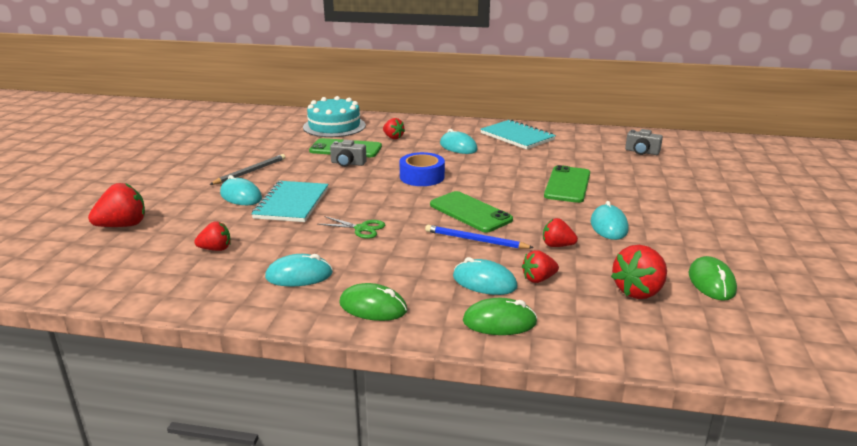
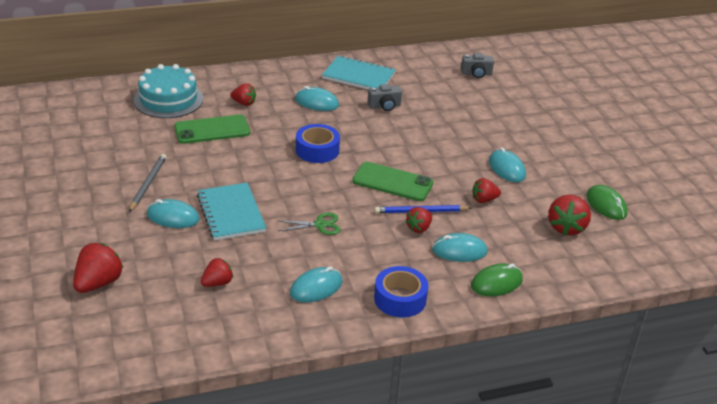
camera: 30 degrees left, 10 degrees up
grey camera [330,140,367,167] -> grey camera moved to [367,84,402,111]
green mouse [339,283,407,321] -> blue tape [374,266,428,318]
red strawberry [522,250,559,283] -> red strawberry moved to [405,207,432,233]
green phone [544,165,590,203] -> none

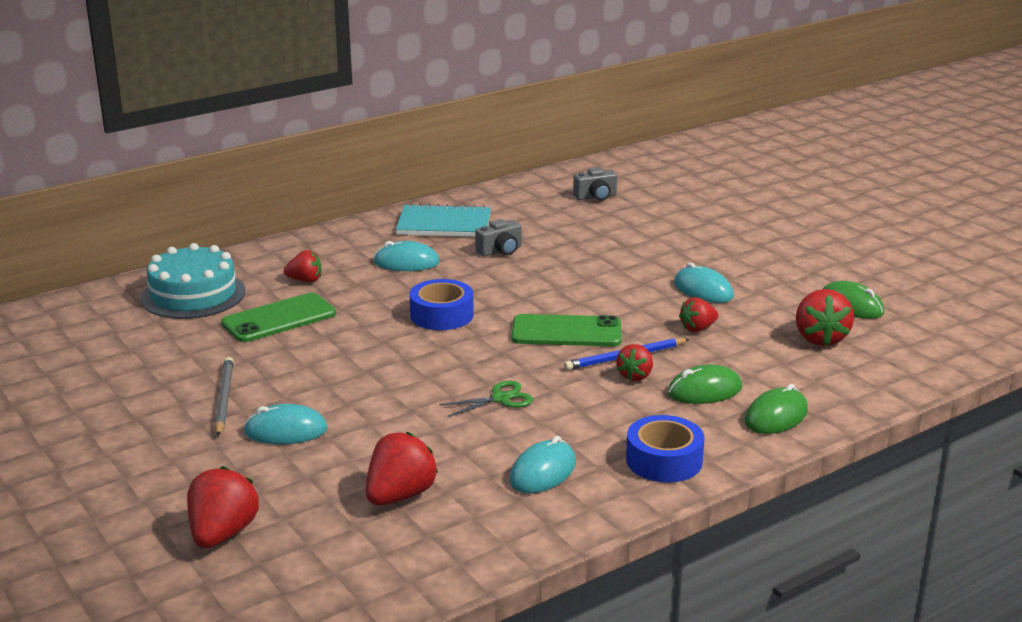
camera: 15 degrees left, 10 degrees down
turquoise notebook [197,183,266,241] -> none
red strawberry [201,258,233,287] -> red strawberry [366,432,438,506], size x1.60
turquoise mouse [432,233,487,262] -> green mouse [668,364,742,404]

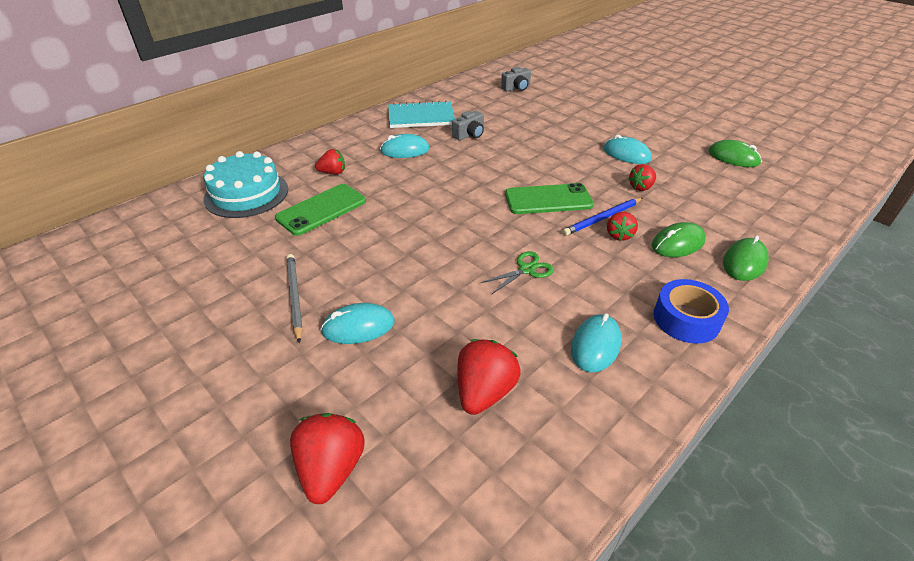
camera: 10 degrees left, 15 degrees up
blue tape [409,279,474,330] -> none
red strawberry [796,289,854,346] -> none

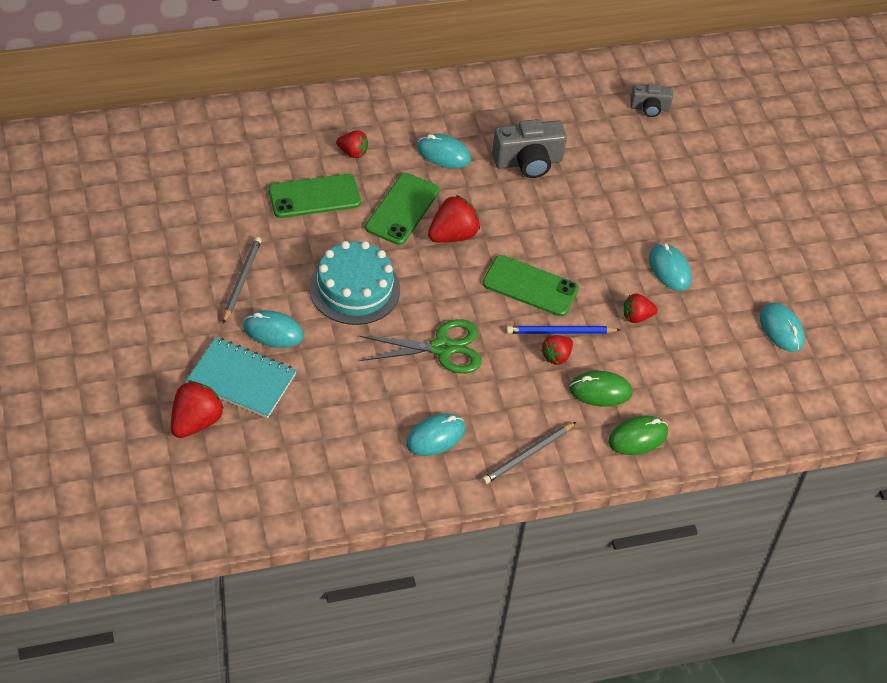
camera: 25 degrees right, 10 degrees up
turquoise cake [203,151,288,218] -> turquoise cake moved to [309,241,400,325]
turquoise notebook [388,100,455,128] -> turquoise notebook moved to [185,337,297,418]
grey camera [452,111,484,141] -> grey camera [492,119,567,178], size x1.69
red strawberry [457,339,521,415] -> red strawberry moved to [428,195,480,243]
green scissors [481,251,554,294] -> green scissors [359,319,481,374], size x1.68
blue tape [654,279,729,344] -> grey pencil [482,422,576,484]
green mouse [708,140,762,167] -> turquoise mouse [760,303,805,352]
none -> green phone [365,173,439,245]

